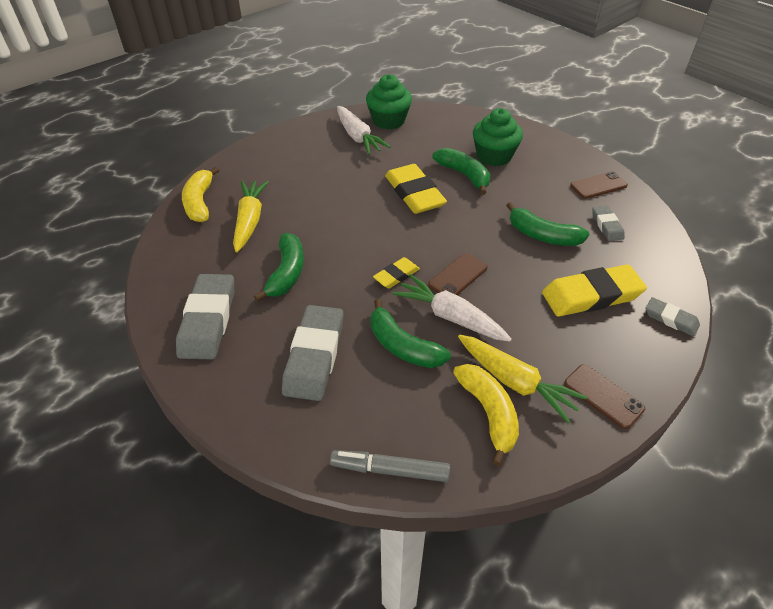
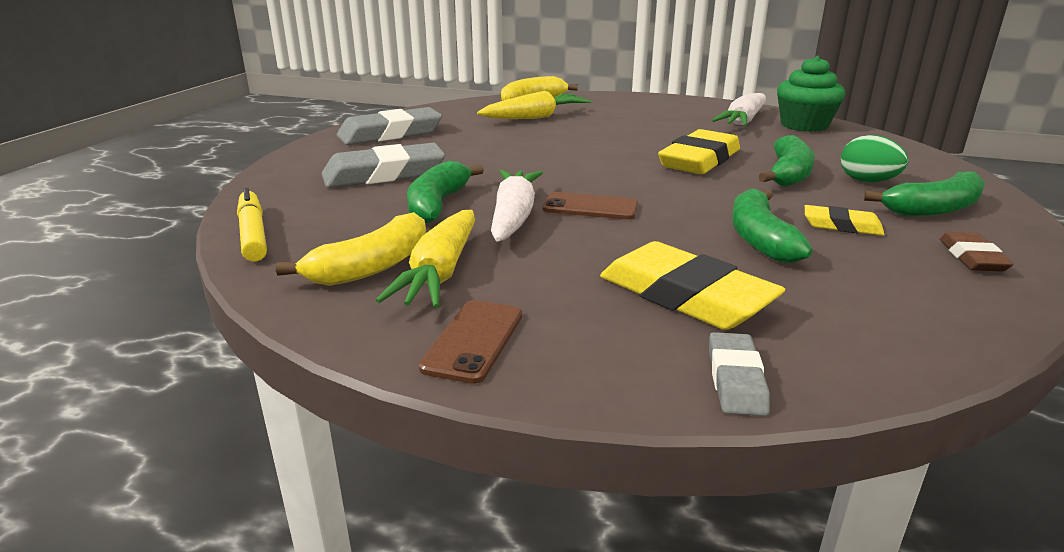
camera: 60 degrees right, 20 degrees down
green banana [254,233,304,302] -> green banana moved to [864,171,985,217]
grey marker [330,450,450,482] -> yellow marker [237,188,267,261]
yellow eraser [373,257,420,288] -> yellow eraser moved to [805,205,885,236]
green cupcake [473,108,523,166] -> green egg [841,135,908,182]
brown phone [570,171,628,199] -> brown eraser [940,232,1014,272]
grey eraser [592,206,625,241] -> none

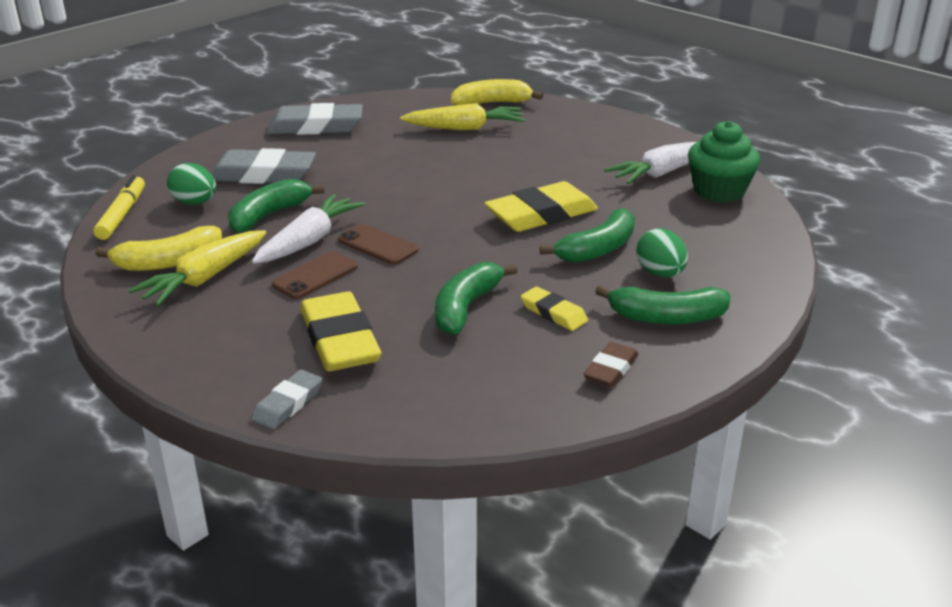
camera: 25 degrees right, 5 degrees up
brown phone [419,300,522,384] -> brown phone moved to [272,251,358,299]
none -> green egg [167,163,216,205]

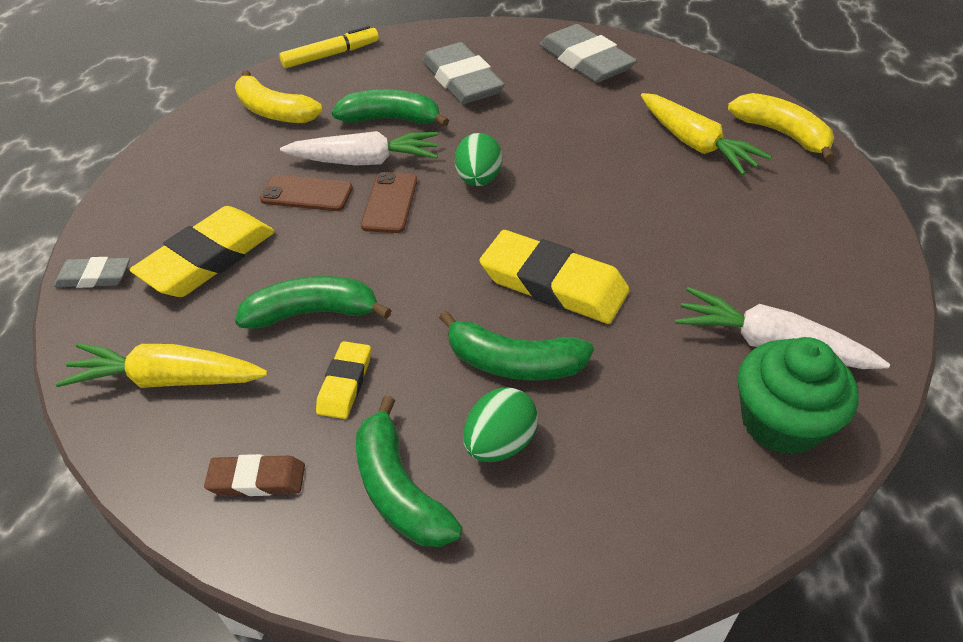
camera: 60 degrees right, 15 degrees up
yellow carrot [128,230,266,306] -> yellow carrot moved to [56,343,268,388]
green egg [167,163,216,205] -> green egg moved to [455,133,502,186]

